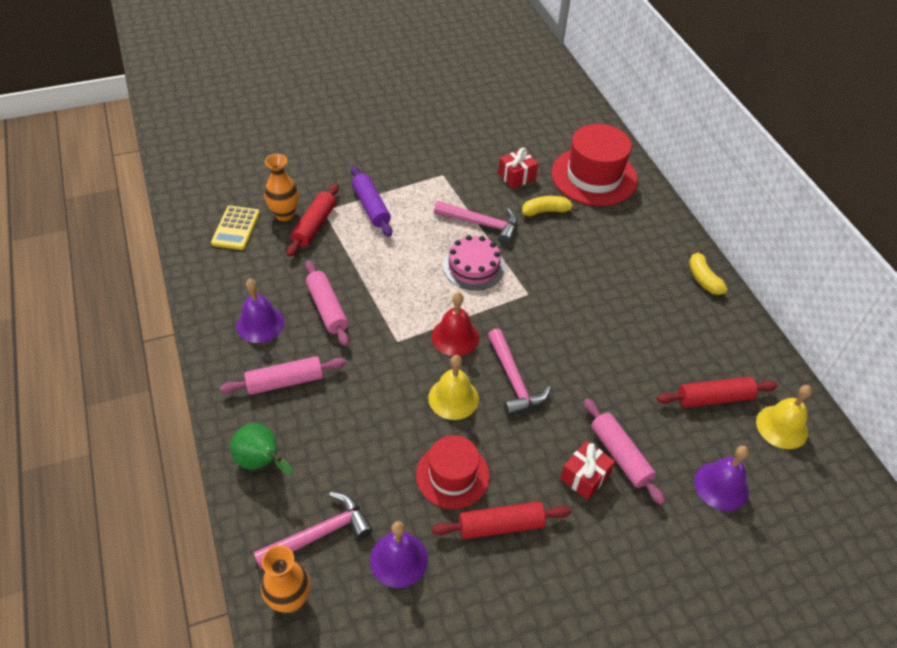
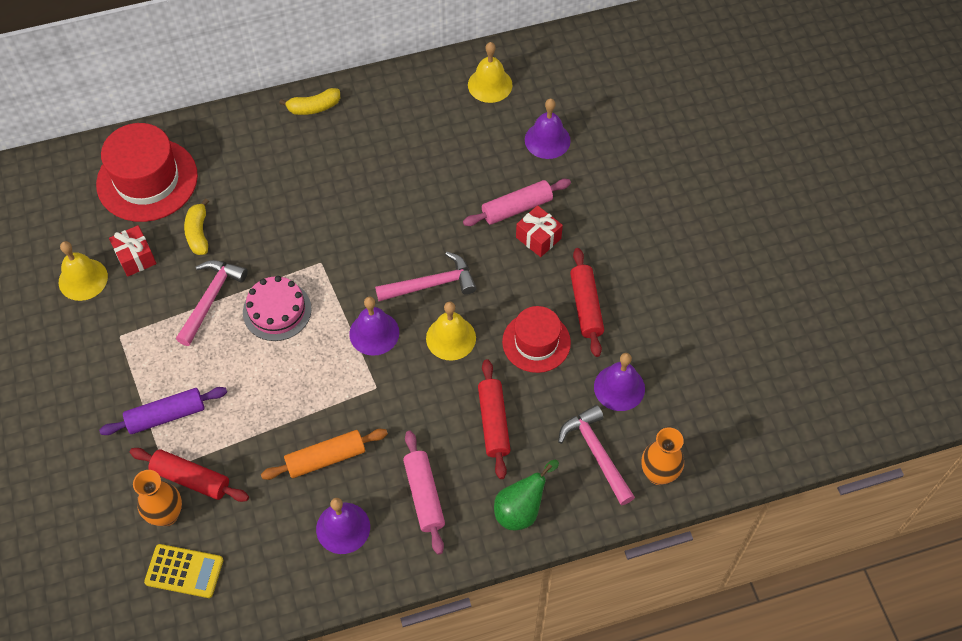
camera: 85 degrees left, 10 degrees up
pink rolling pin [305,260,349,347] -> orange rolling pin [261,429,388,480]
red bell [432,292,479,356] -> purple bell [349,297,399,356]
red rolling pin [657,377,777,408] -> red rolling pin moved to [478,359,511,479]
none -> yellow bell [59,241,108,301]

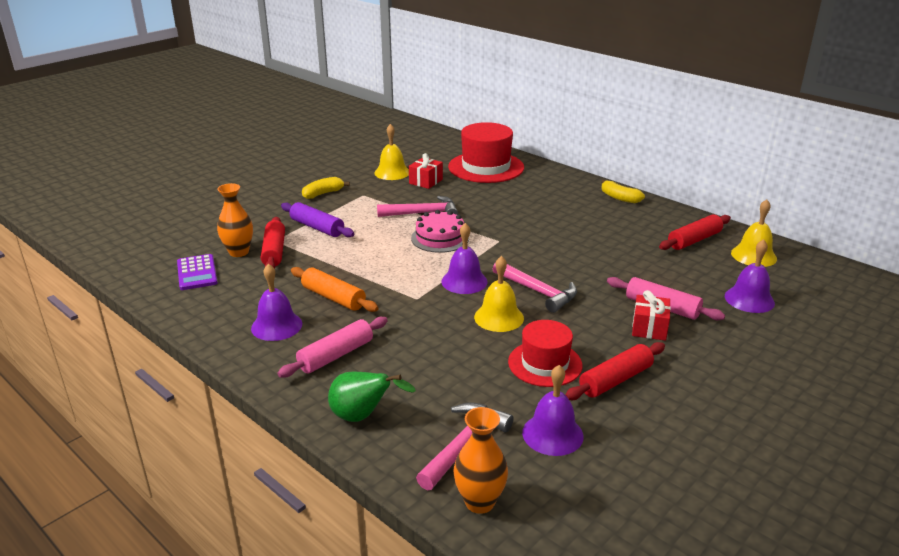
camera: 60 degrees right, 30 degrees down
yellow calculator [144,544,223,598] -> purple calculator [177,254,218,290]
yellow banana [184,198,209,255] -> yellow banana moved to [302,177,350,199]
red rolling pin [478,359,511,479] -> red rolling pin moved to [659,214,731,250]

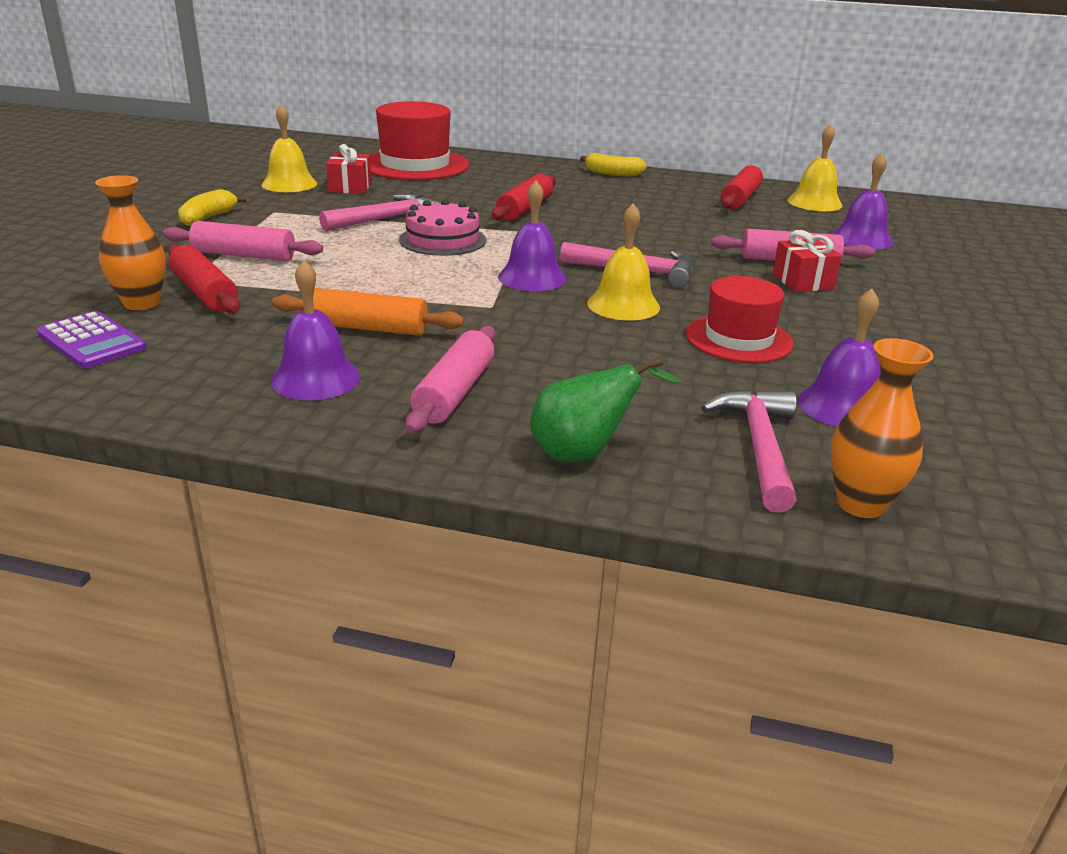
camera: 30 degrees left, 0 degrees up
purple rolling pin [281,202,355,237] -> pink rolling pin [163,221,323,261]
red rolling pin [565,342,665,400] -> red rolling pin moved to [491,174,556,221]

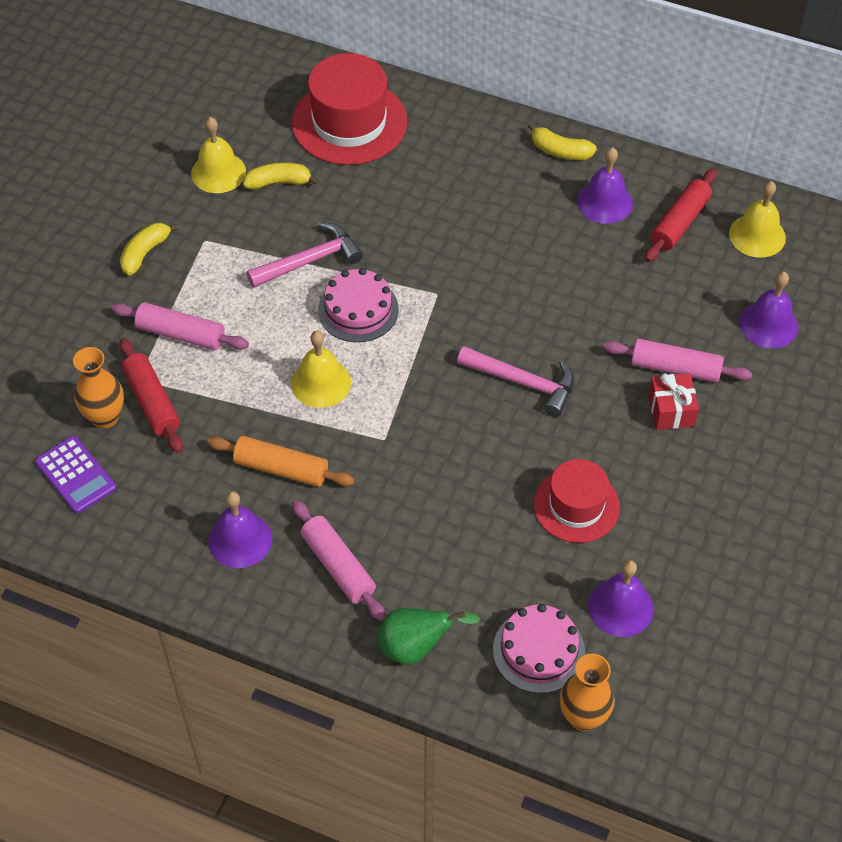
camera: 10 degrees right, 25 degrees up
red gift [326,144,372,194] -> yellow banana [243,162,319,190]
pink rolling pin [405,326,496,434] -> pink rolling pin turned 60 degrees counterclockwise [292,500,386,621]
red rolling pin [491,174,556,221] -> none
purple bell [498,181,567,291] -> purple bell moved to [577,147,633,224]
yellow bell [587,203,660,321] -> yellow bell moved to [291,331,351,408]
pink hammer [701,389,797,513] -> pink cake [493,604,585,693]

